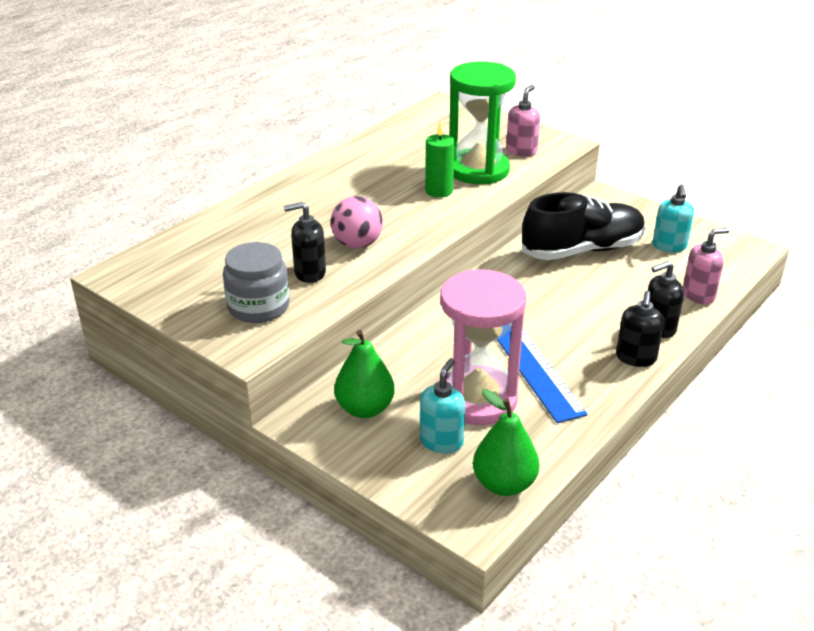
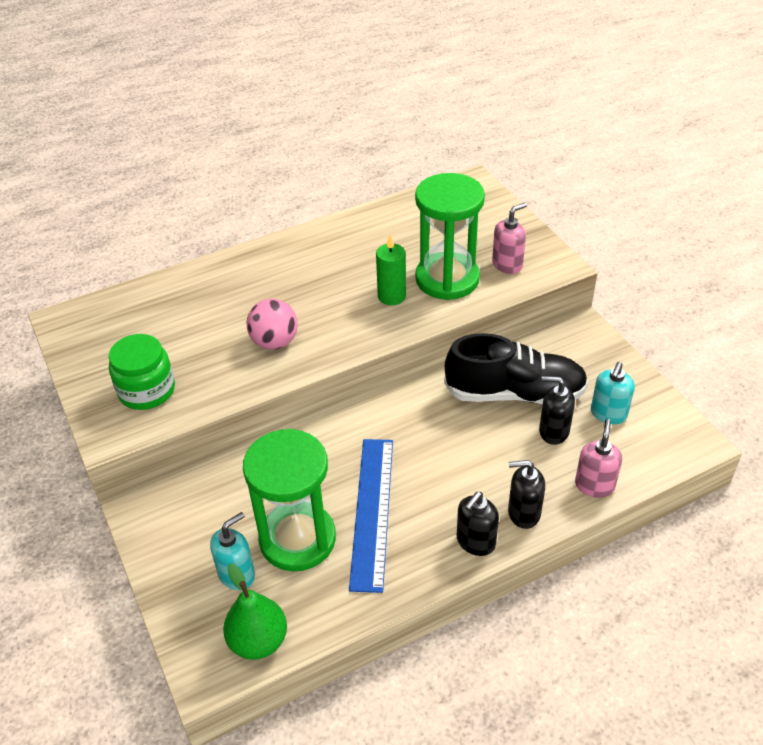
camera: 25 degrees right, 10 degrees up
grey jar [223,242,290,323] -> green jar [109,334,175,410]
black soap dispenser [284,202,326,283] -> black soap dispenser moved to [539,376,575,445]
green pear [334,330,395,418] -> none
pink hourglass [440,269,526,425] -> green hourglass [243,429,336,571]
pink soap dispenser [683,228,730,304] -> pink soap dispenser turned 75 degrees counterclockwise [575,419,622,498]

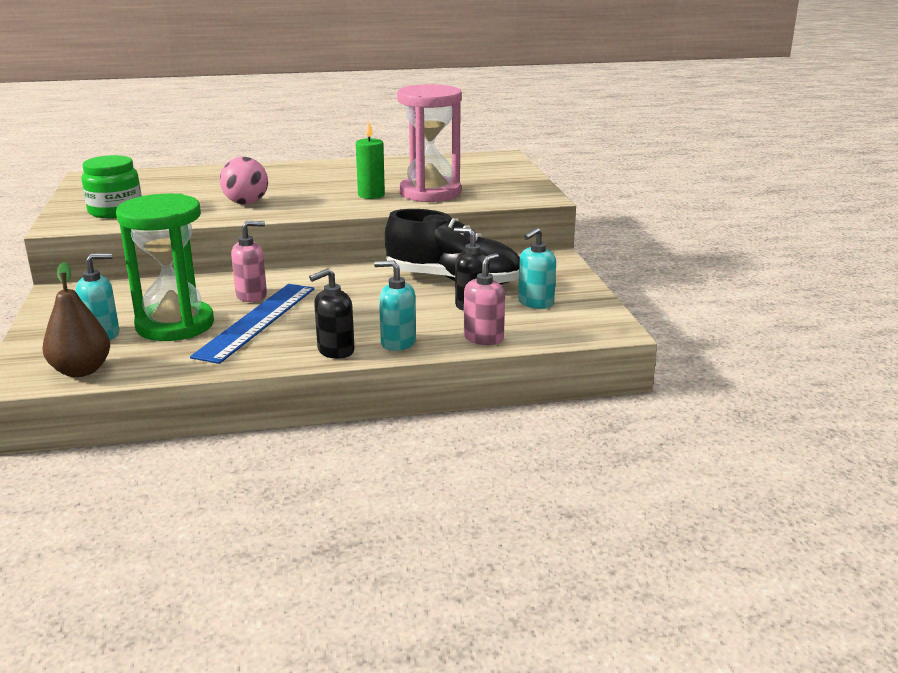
camera: 15 degrees right, 20 degrees down
green pear [223,563,287,660] -> brown pear [42,262,110,377]
green hourglass [415,173,485,300] -> pink hourglass [397,84,462,202]
pink soap dispenser [492,203,527,274] -> pink soap dispenser moved to [231,221,267,302]
black soap dispenser [508,460,545,529] -> turquoise soap dispenser [374,261,416,351]

